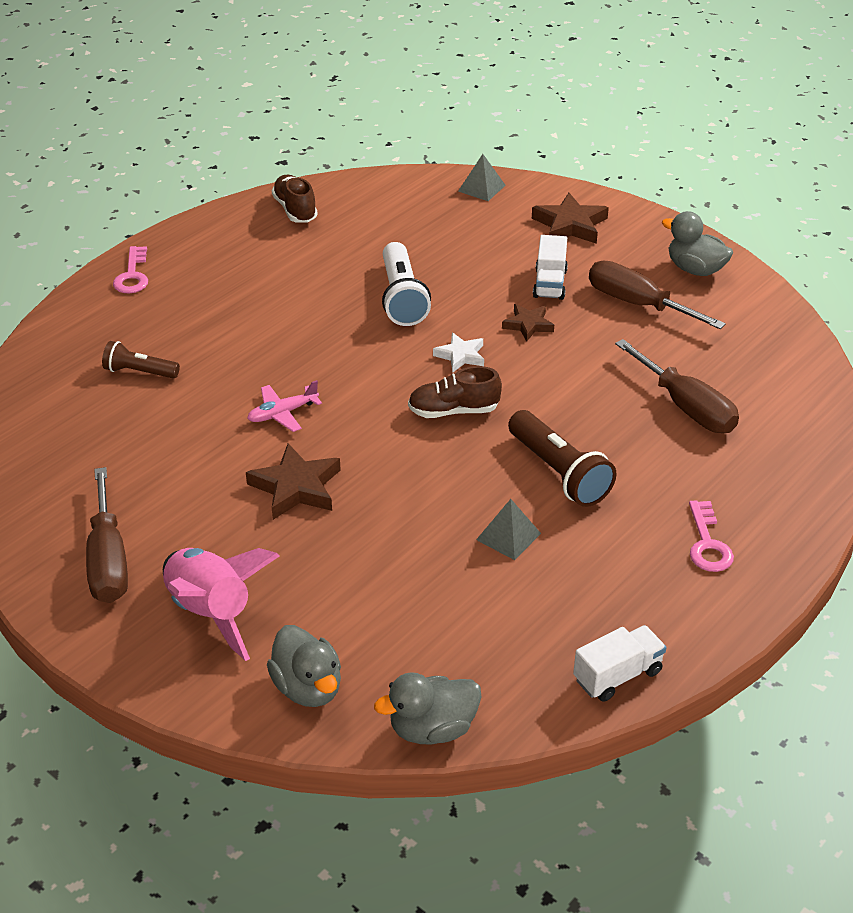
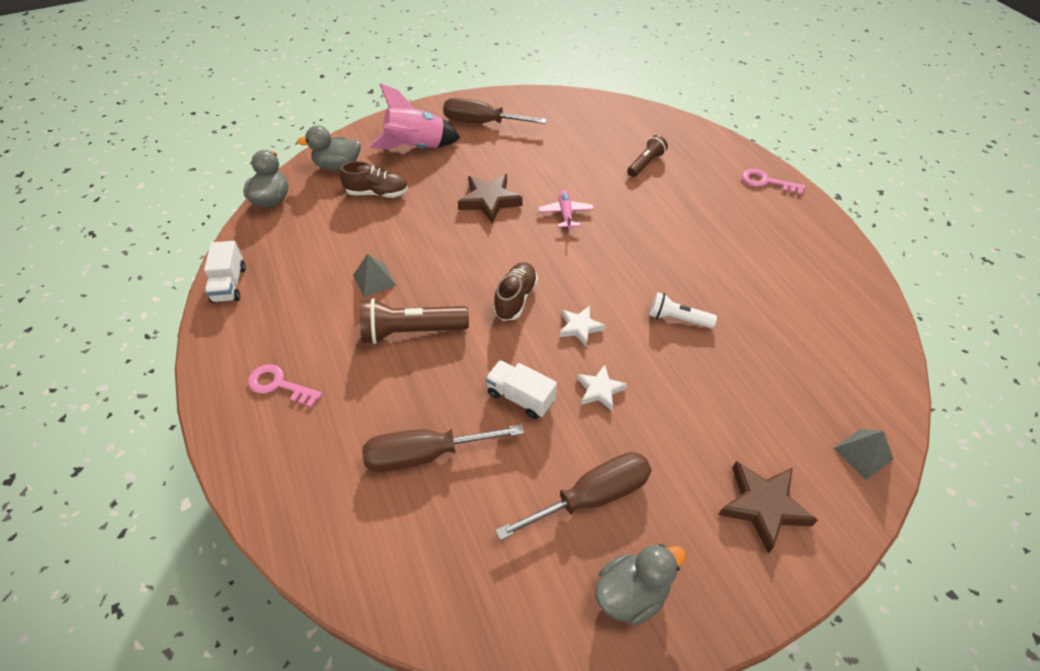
camera: 115 degrees right, 10 degrees up
brown shoe [272,175,318,223] -> brown shoe moved to [340,161,408,198]
white flashlight [382,242,431,326] -> white flashlight [650,292,717,328], size x0.61
brown star [502,304,554,342] -> white star [577,365,627,411]
white truck [533,235,568,300] -> white truck moved to [485,360,557,419]

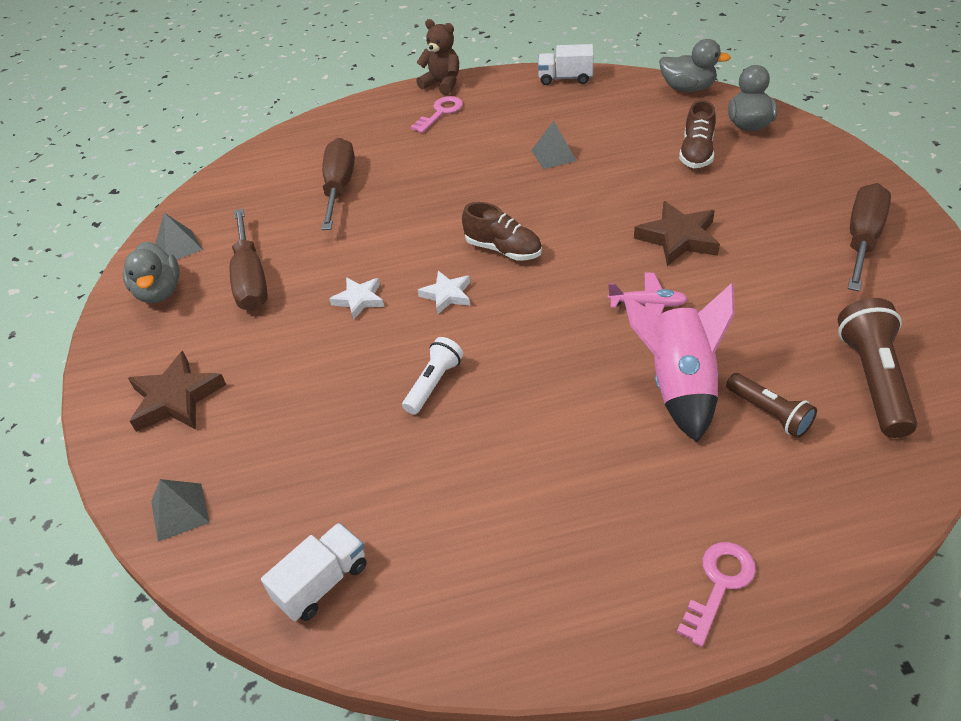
camera: 105 degrees right, 5 degrees down
brown flashlight [360,298,469,344] -> brown flashlight moved to [838,298,917,438]
pink rocket [369,83,460,149] -> pink rocket moved to [623,283,735,442]
white truck [485,360,557,419] -> white truck moved to [261,523,367,621]
none -> grey pyramid [155,213,203,260]
none -> brown teddy bear [416,19,459,95]

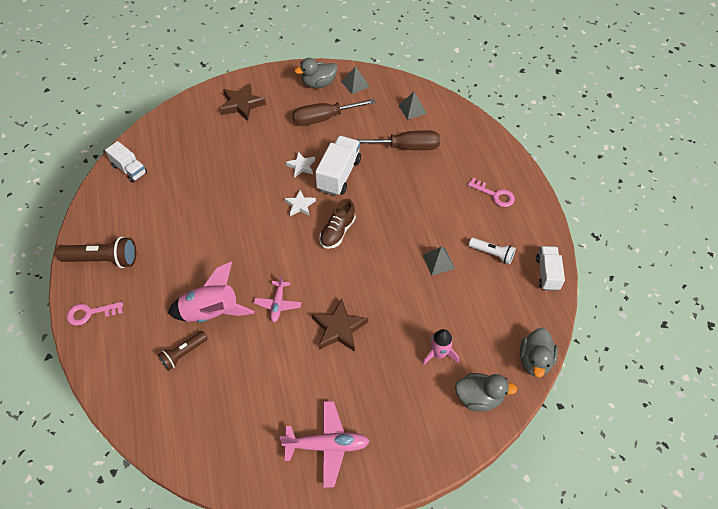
camera: 85 degrees right, 10 degrees up
grey pyramid [151,479,210,542] -> grey pyramid moved to [398,92,427,120]
white flashlight [402,337,463,415] -> white flashlight moved to [469,238,516,264]
brown teddy bear [416,19,459,95] -> none
pink key [677,542,756,647] -> pink key turned 135 degrees clockwise [67,302,123,325]
brown shoe [679,100,716,168] -> pink rocket [422,329,459,365]
brown flashlight [838,298,917,438] -> brown flashlight moved to [56,237,136,268]
brown screwdriver [848,183,891,292] -> pink plane [280,401,370,488]
none -> white truck [315,136,361,196]

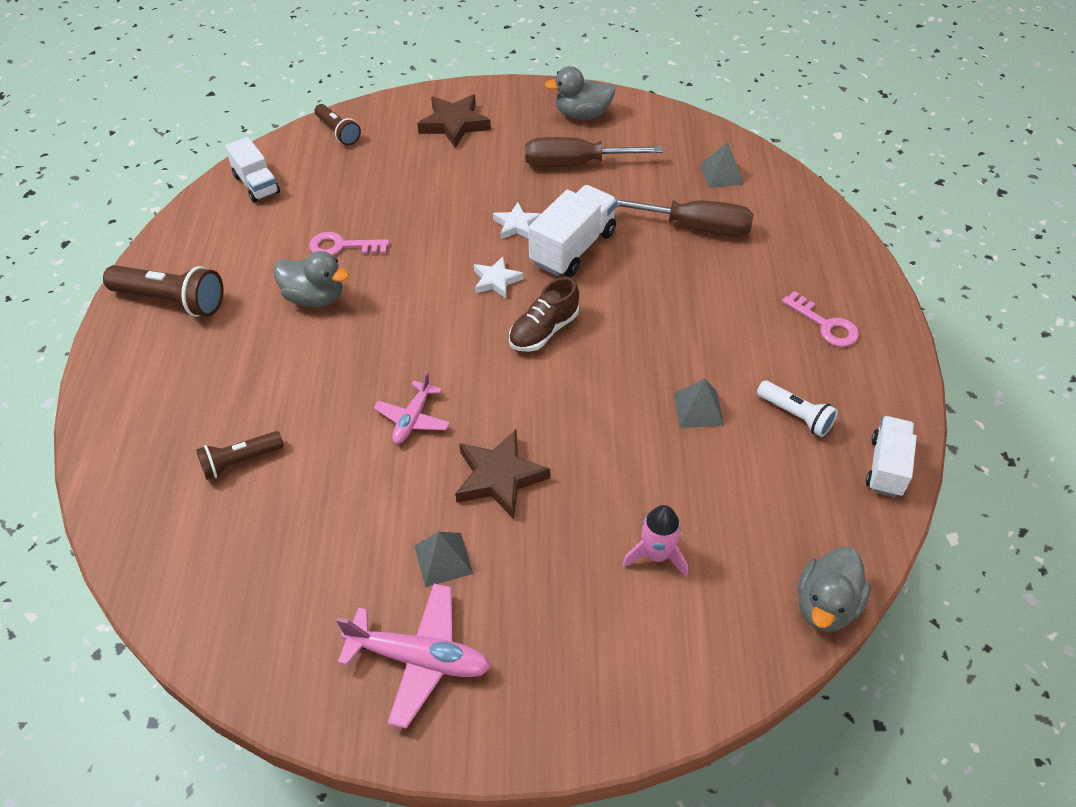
camera: 15 degrees right, 5 degrees down
pink key [67,302,123,325] -> pink key moved to [309,232,389,256]
pink rocket [168,262,255,323] -> none
grey pyramid [342,66,370,94] -> grey pyramid moved to [414,532,473,587]
grey duck [455,373,517,412] -> grey duck moved to [273,251,349,307]
none -> brown flashlight [314,104,361,145]

